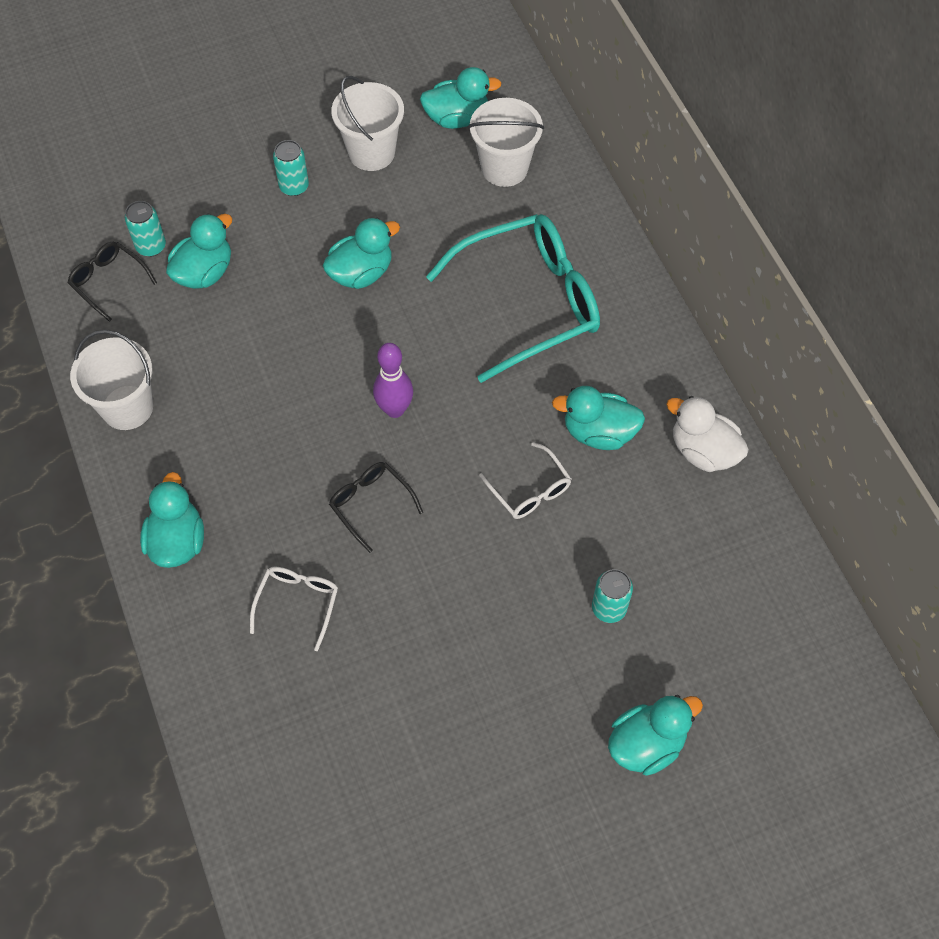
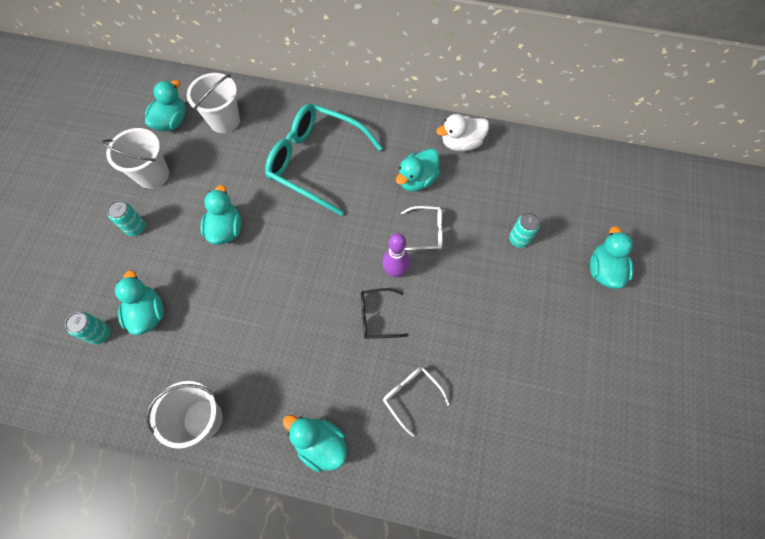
camera: 55 degrees left, 5 degrees up
black glasses [68,242,157,322] -> none
purple bowling pin [373,343,413,418] -> purple bowling pin moved to [382,233,410,278]
turquoise glasses [426,214,600,383] -> turquoise glasses turned 75 degrees counterclockwise [265,104,383,216]

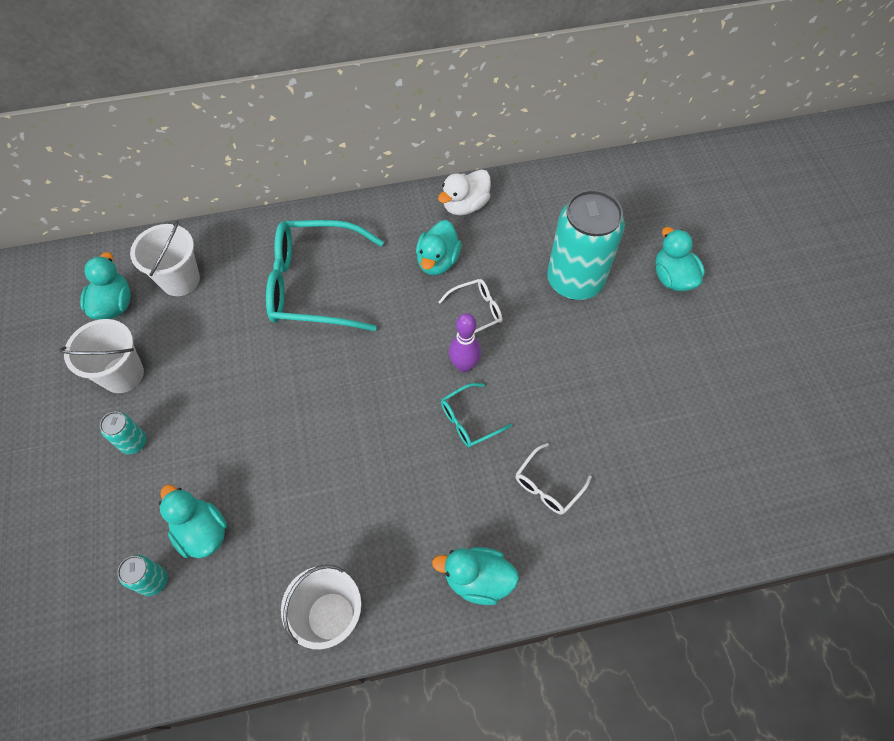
camera: 25 degrees left, 5 degrees down
turquoise duck [200,185,242,245] -> none
black glasses [361,288,408,339] -> turquoise glasses [441,383,512,448]
white glasses [383,367,450,437] -> white glasses turned 75 degrees counterclockwise [515,443,592,514]
turquoise can [509,212,540,248] -> turquoise can [547,190,625,300], size x2.34

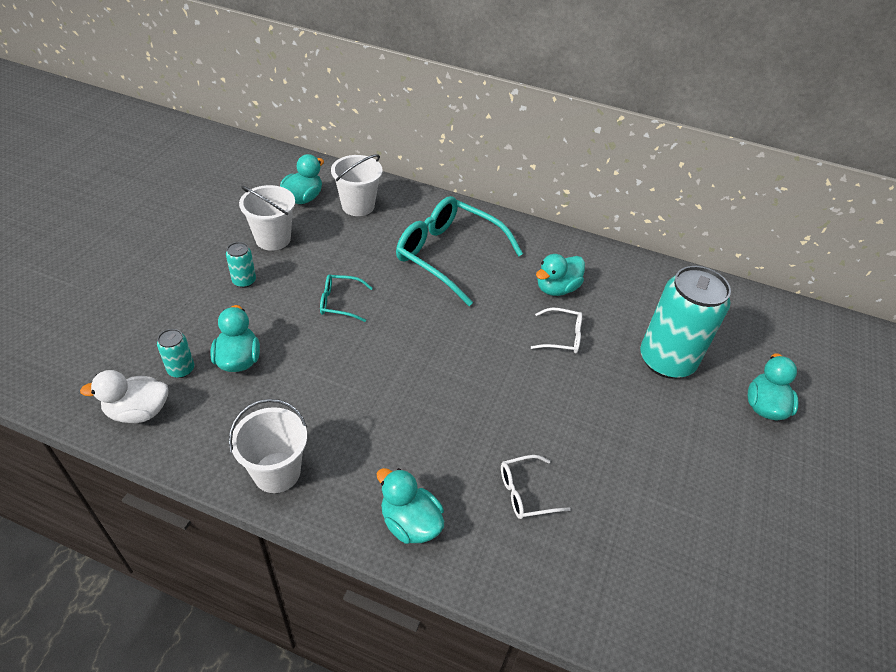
camera: 30 degrees right, 15 degrees down
white duck [438,169,491,215] -> white duck moved to [80,370,168,423]
turquoise glasses [441,383,512,448] -> turquoise glasses moved to [320,275,373,322]
purple bowling pin [449,313,481,372] -> none

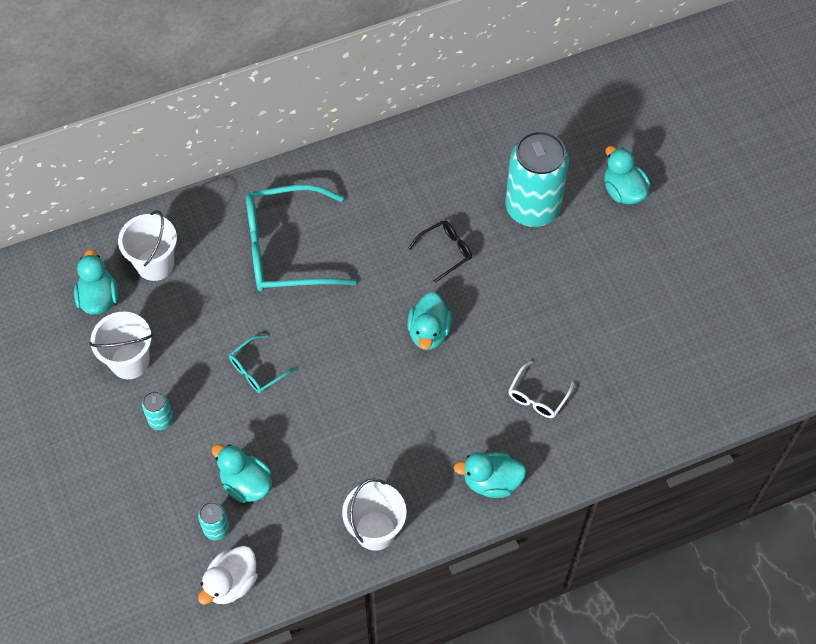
camera: 40 degrees left, 15 degrees up
white glasses [531,308,582,354] -> black glasses [408,221,472,283]
turquoise duck [536,254,585,296] -> turquoise duck moved to [407,292,452,350]

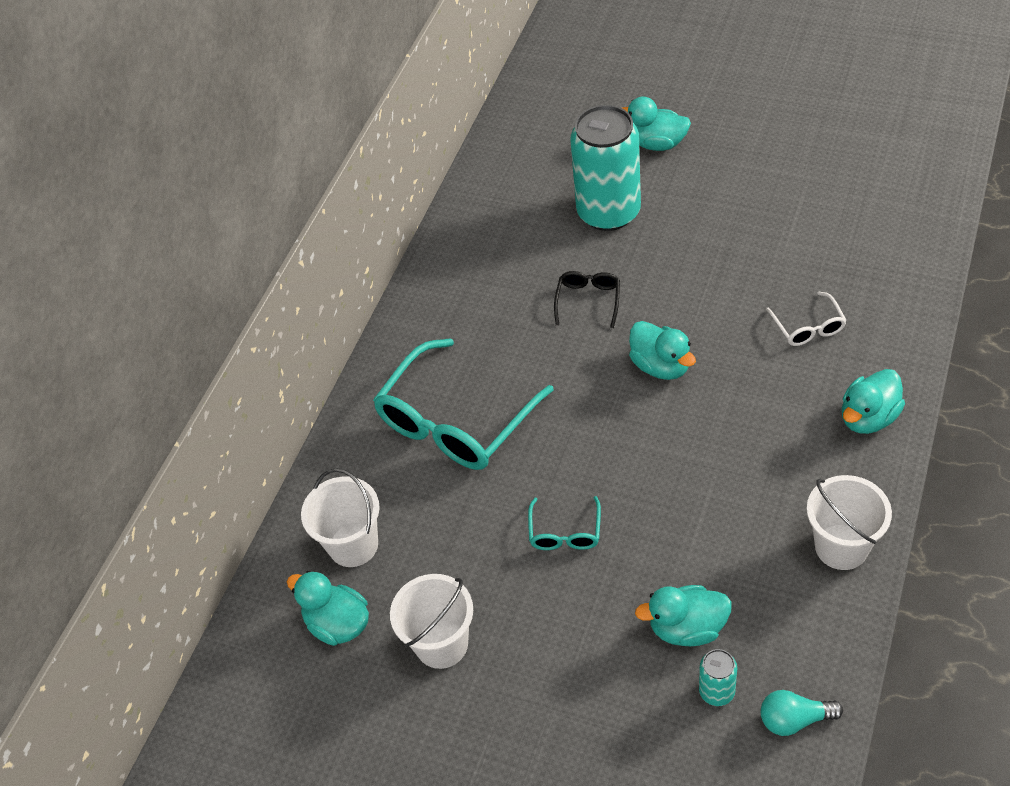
camera: 40 degrees left, 10 degrees down
turquoise can [142,391,173,430] -> none
white duck [198,546,258,605] -> turquoise light bulb [761,690,843,736]

